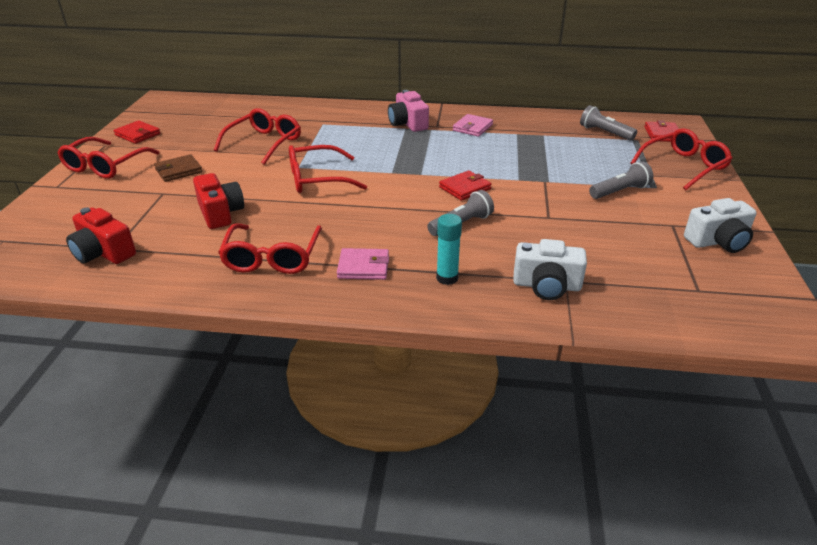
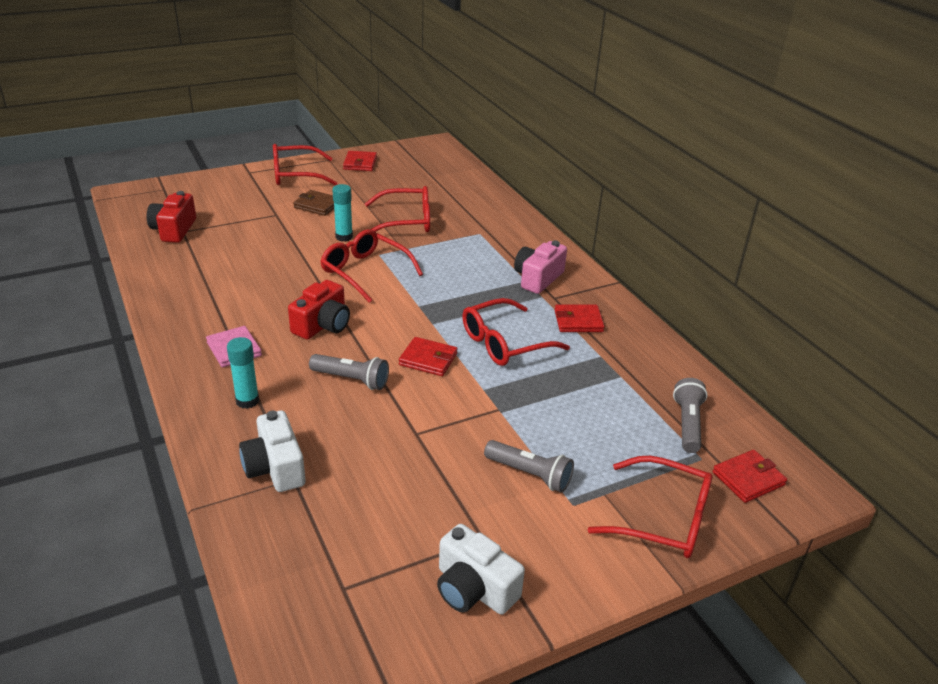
camera: 55 degrees right, 0 degrees up
red camera [193,173,244,229] -> red camera moved to [288,280,350,339]
red glasses [218,223,322,274] -> red glasses moved to [462,298,570,366]
pink wallet [453,114,493,137] -> red wallet [555,304,605,332]
none -> turquoise glue stick [332,184,353,242]

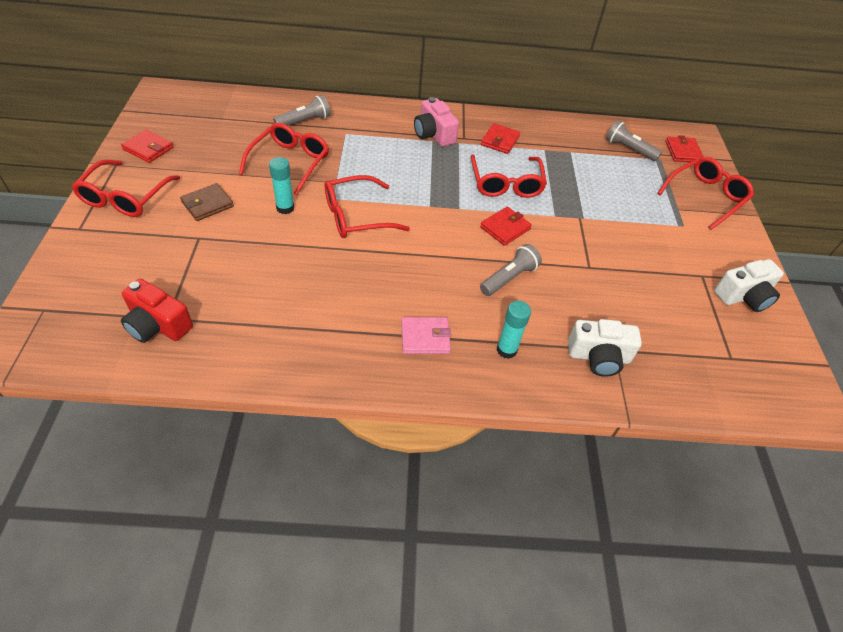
camera: 65 degrees left, 15 degrees up
red camera [288,280,350,339] -> none
grey flashlight [484,440,574,493] -> grey flashlight moved to [273,95,331,126]

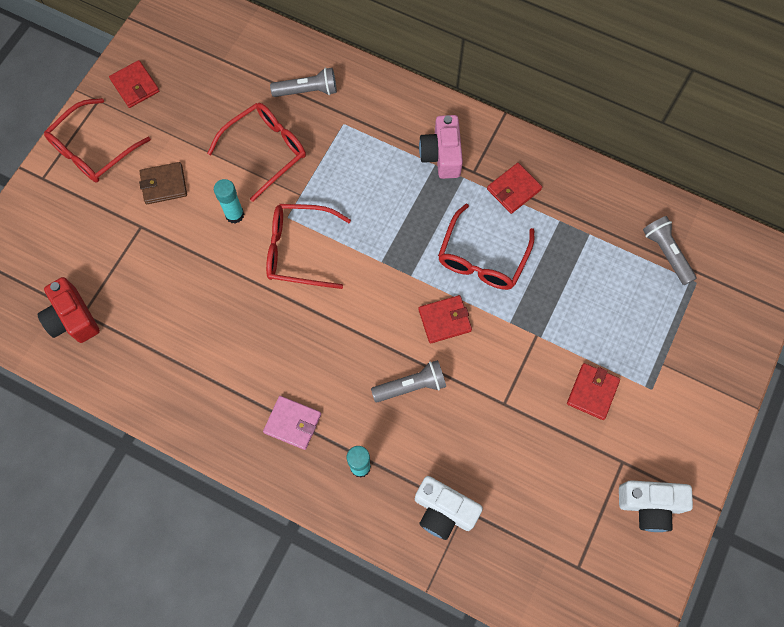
camera: 30 degrees right, 20 degrees up
red glasses [657,157,754,230] -> none
red wallet [665,135,704,162] -> red wallet moved to [567,363,620,420]

